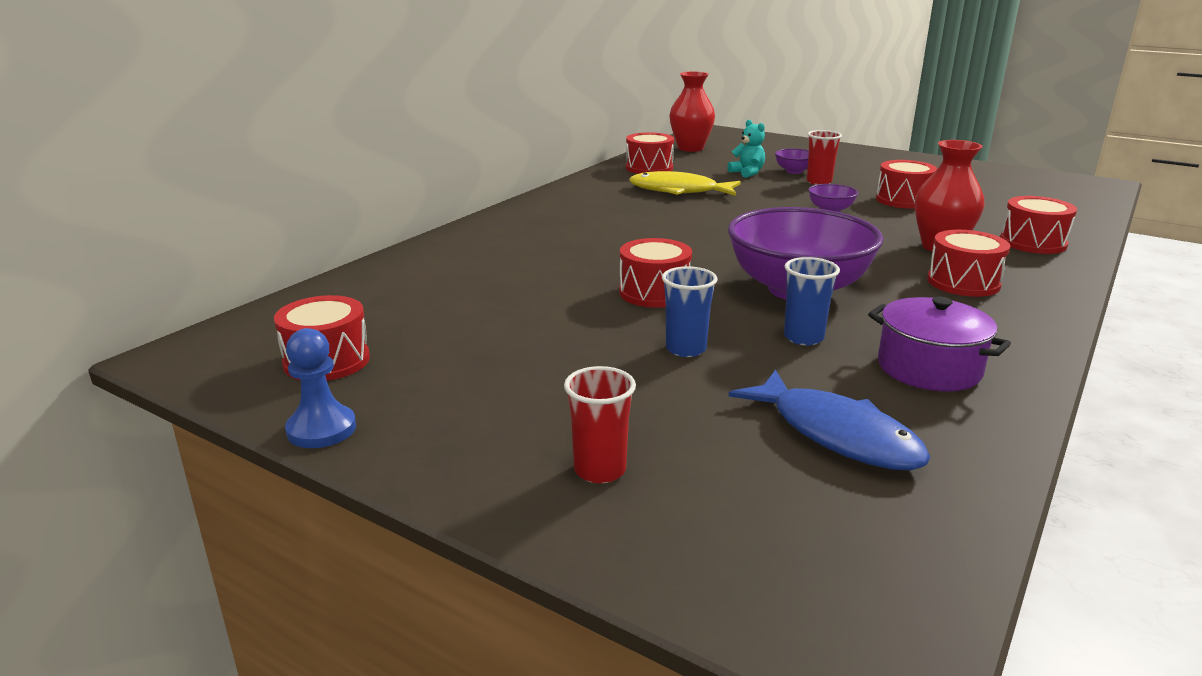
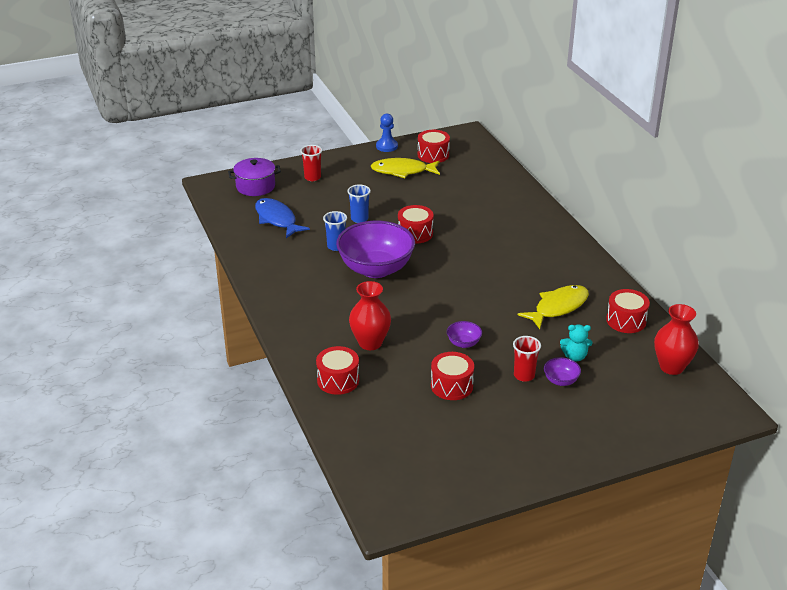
camera: 125 degrees right, 10 degrees up
blue fish [729,369,931,471] -> blue fish turned 60 degrees clockwise [255,198,310,238]
purple pot [868,297,1011,391] -> purple pot moved to [228,158,281,196]
red drum [927,230,1010,297] -> none
none -> yellow fish [371,158,440,178]

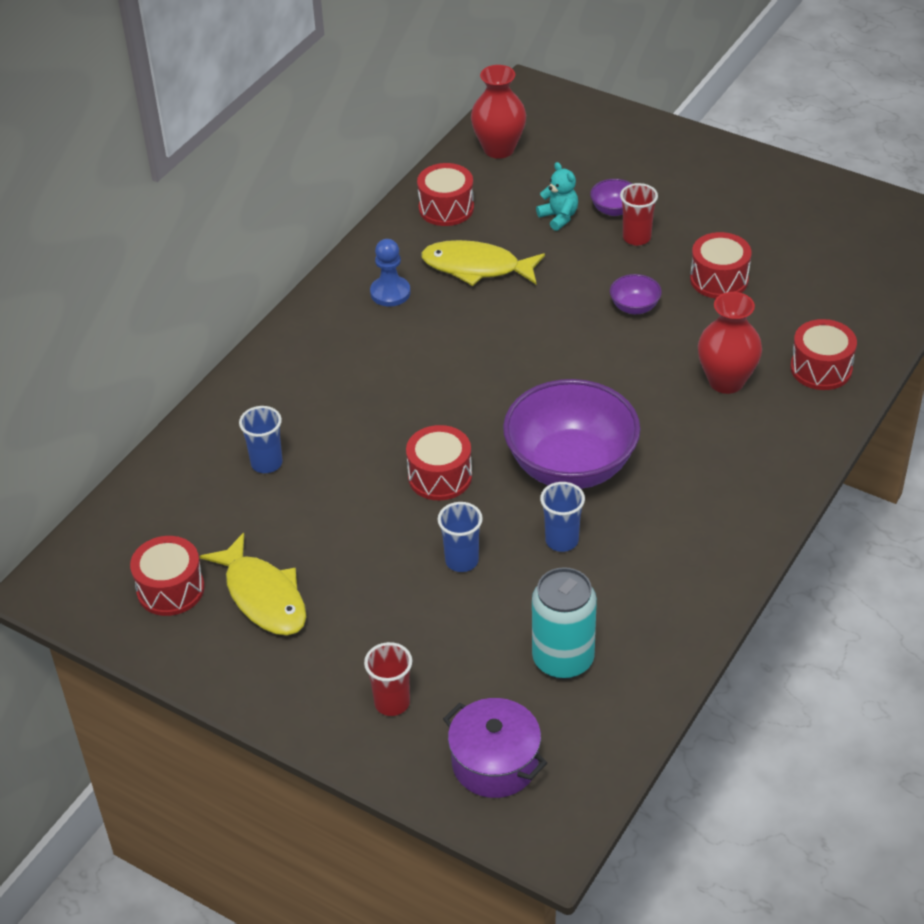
camera: 125 degrees left, 10 degrees up
blue fish [255,198,310,238] -> turquoise can [532,567,597,679]
blue pawn [376,114,398,152] -> blue pawn moved to [370,239,411,307]
none -> blue cup [239,406,282,473]

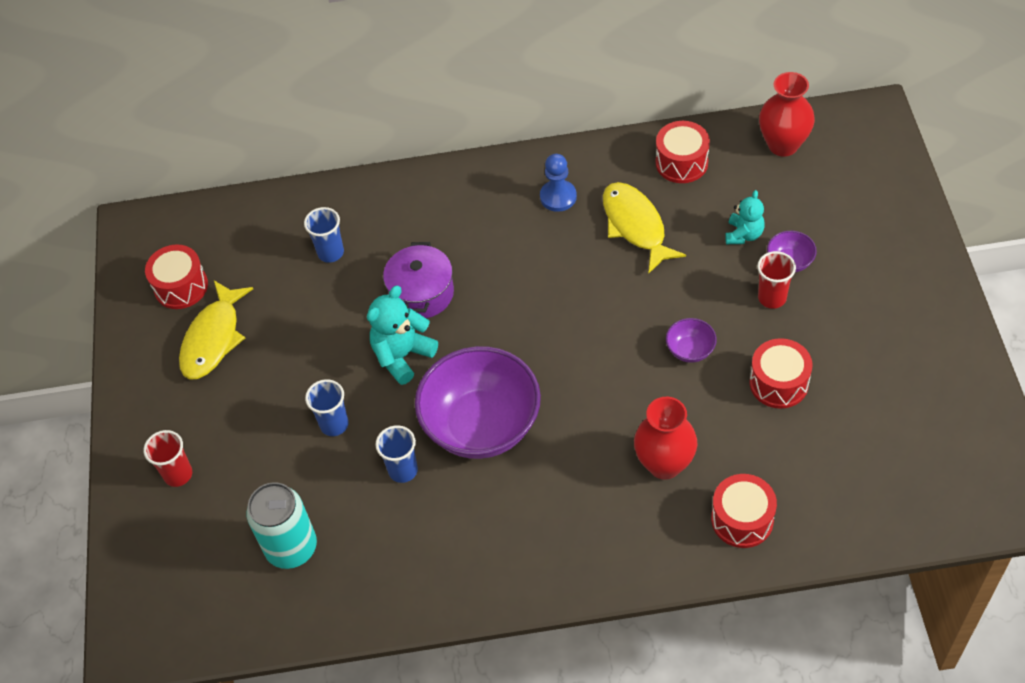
camera: 55 degrees right, 10 degrees up
red drum [406,425,472,500] -> turquoise teddy bear [367,286,438,385]
purple pot [443,698,547,798] -> purple pot moved to [383,242,454,318]

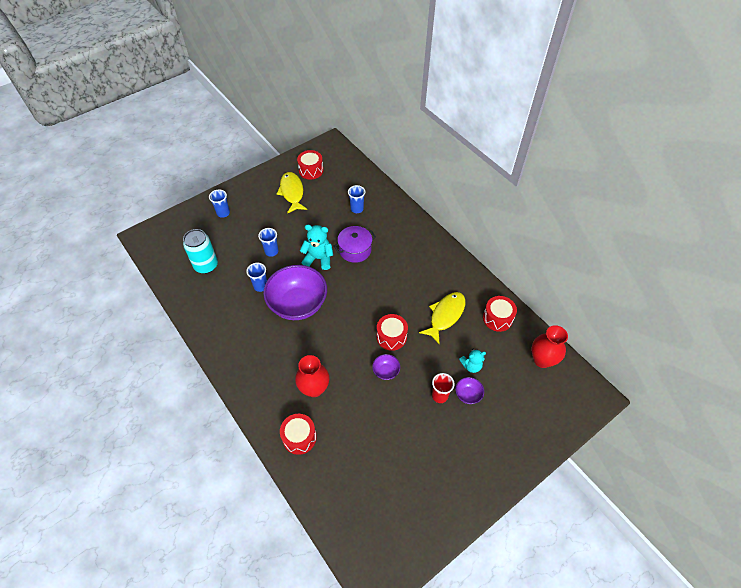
camera: 55 degrees right, 0 degrees up
red cup [144,430,192,487] -> blue cup [209,189,230,218]
yellow fish [179,281,253,380] -> yellow fish turned 90 degrees clockwise [277,172,307,214]
blue pawn [540,154,577,212] -> none
red drum [749,338,813,409] -> red drum moved to [377,314,408,351]

